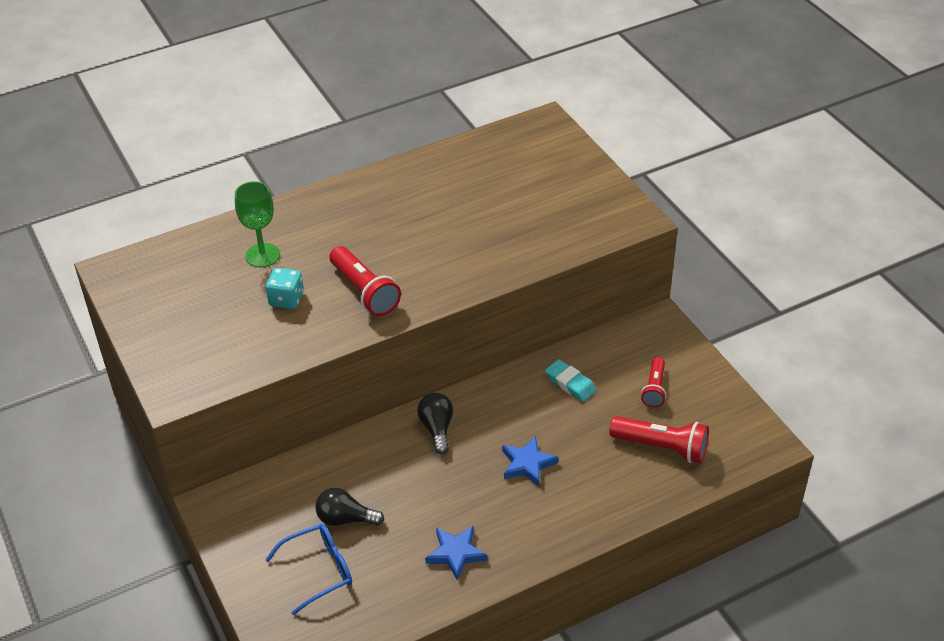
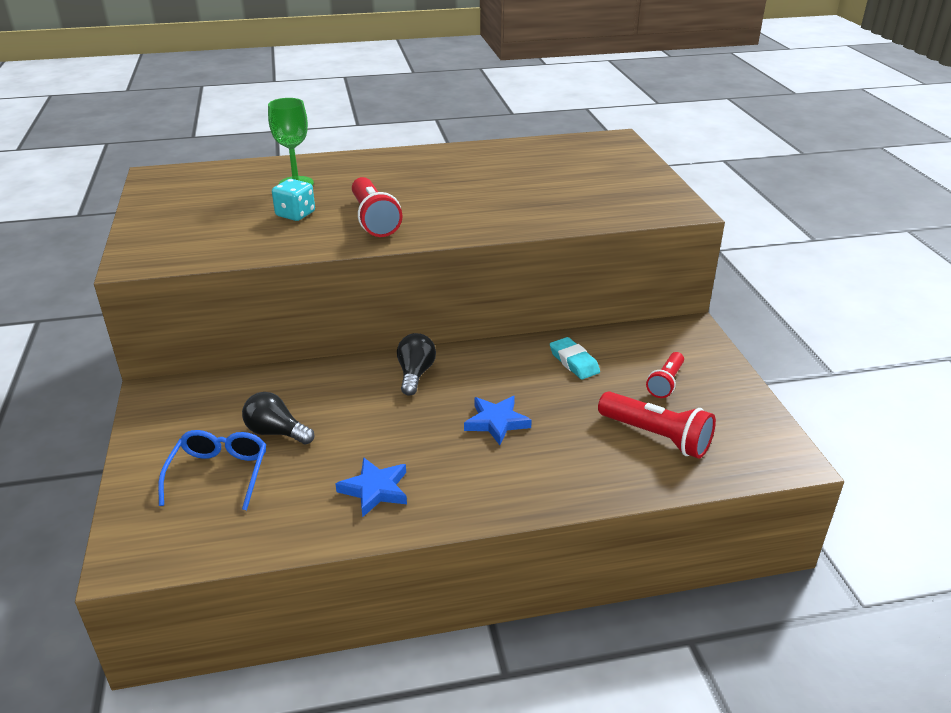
camera: 15 degrees right, 10 degrees down
blue glasses [265,524,352,615] -> blue glasses turned 75 degrees counterclockwise [158,430,267,510]

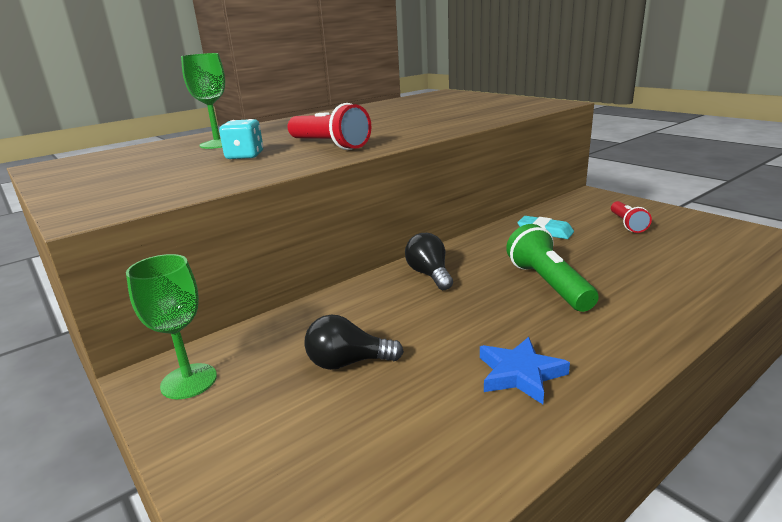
camera: 25 degrees left, 10 degrees down
blue glasses [158,430,267,510] -> none
blue star [464,396,532,445] -> green flashlight [506,224,599,312]
red flashlight [598,391,716,459] -> none
none -> green goblet [126,254,217,399]

